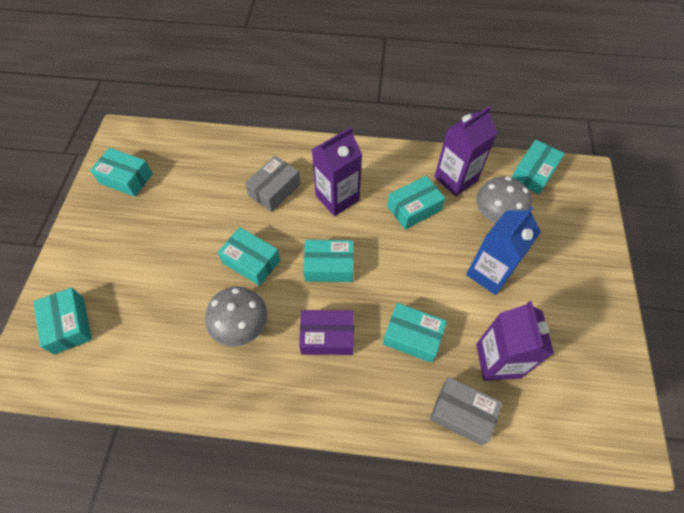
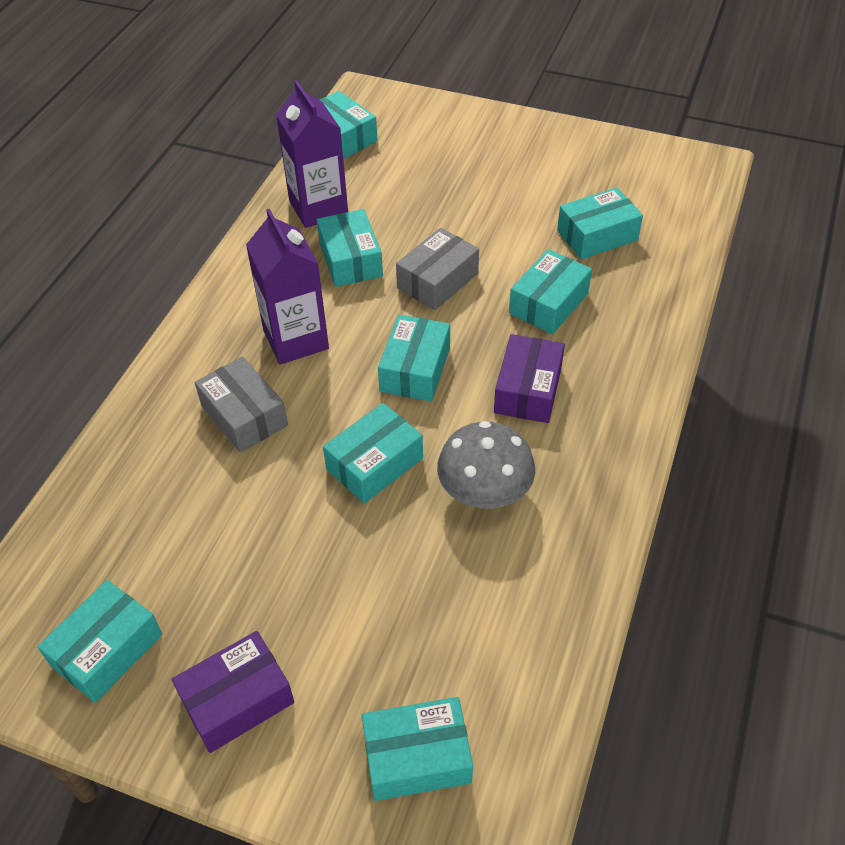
camera: 75 degrees left, 10 degrees down
grey box [430,377,502,445] -> grey box moved to [396,228,479,310]
blue carton [466,207,541,295] -> none
grey mushroom [476,177,532,223] -> none
purple carton [476,301,554,381] -> turquoise box [557,187,643,259]
none -> purple box [172,631,294,753]

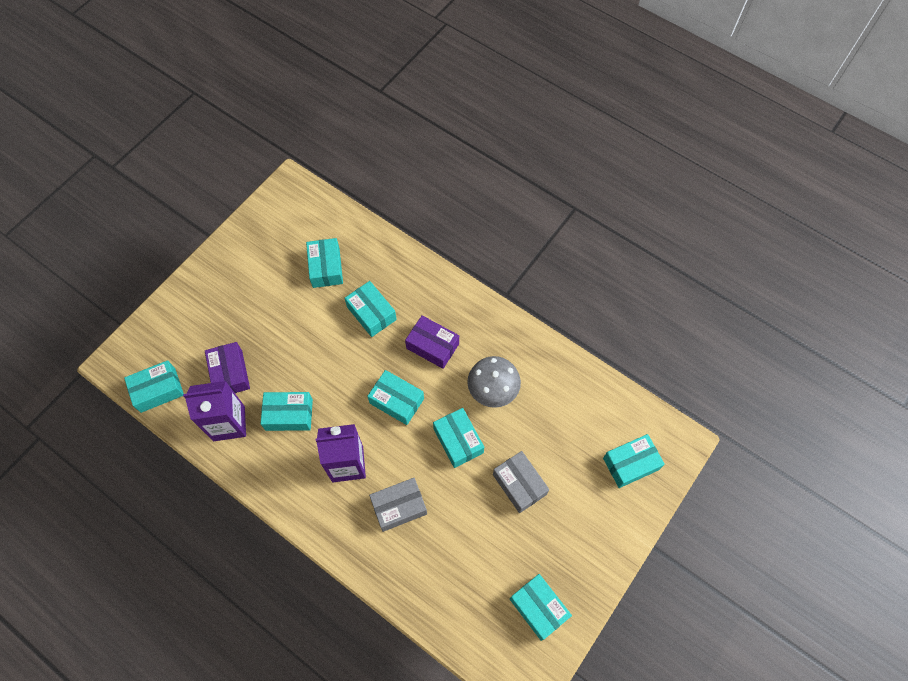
camera: 75 degrees left, 15 degrees up
purple box [172,631,294,753] -> purple box moved to [205,342,250,393]
turquoise box [362,697,473,801] -> turquoise box turned 60 degrees clockwise [603,434,665,488]
grey box [396,228,479,310] -> grey box moved to [493,451,549,513]

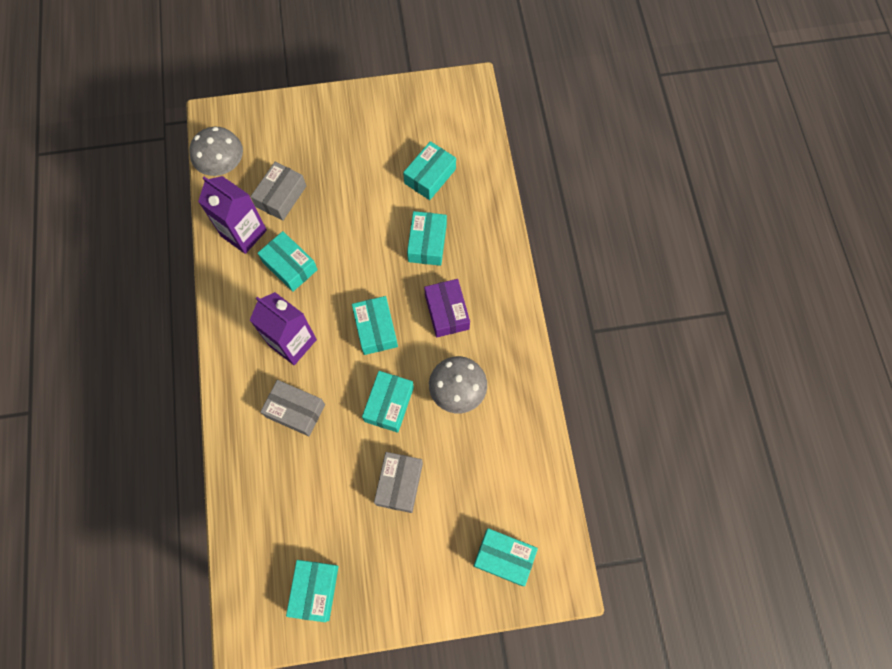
camera: 45 degrees right, 5 degrees up
turquoise box [124,360,184,413] -> grey mushroom [189,127,243,176]
purple box [205,342,250,393] -> grey box [251,162,306,221]

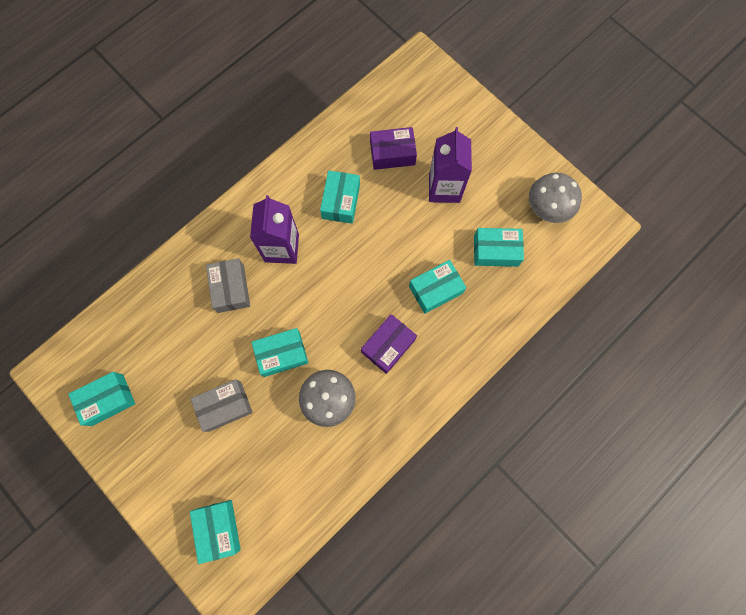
camera: 55 degrees right, 5 degrees up
grey mushroom [189,127,243,176] -> grey mushroom moved to [529,173,582,223]
purple carton [198,176,267,254] -> purple carton moved to [429,127,472,203]
grey box [251,162,306,221] -> purple box [370,127,417,170]
turquoise box [352,296,398,355] -> none

